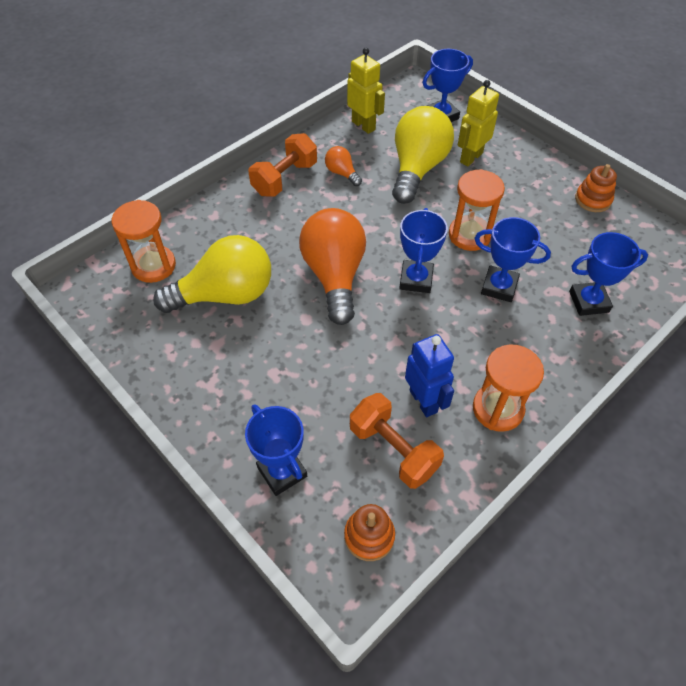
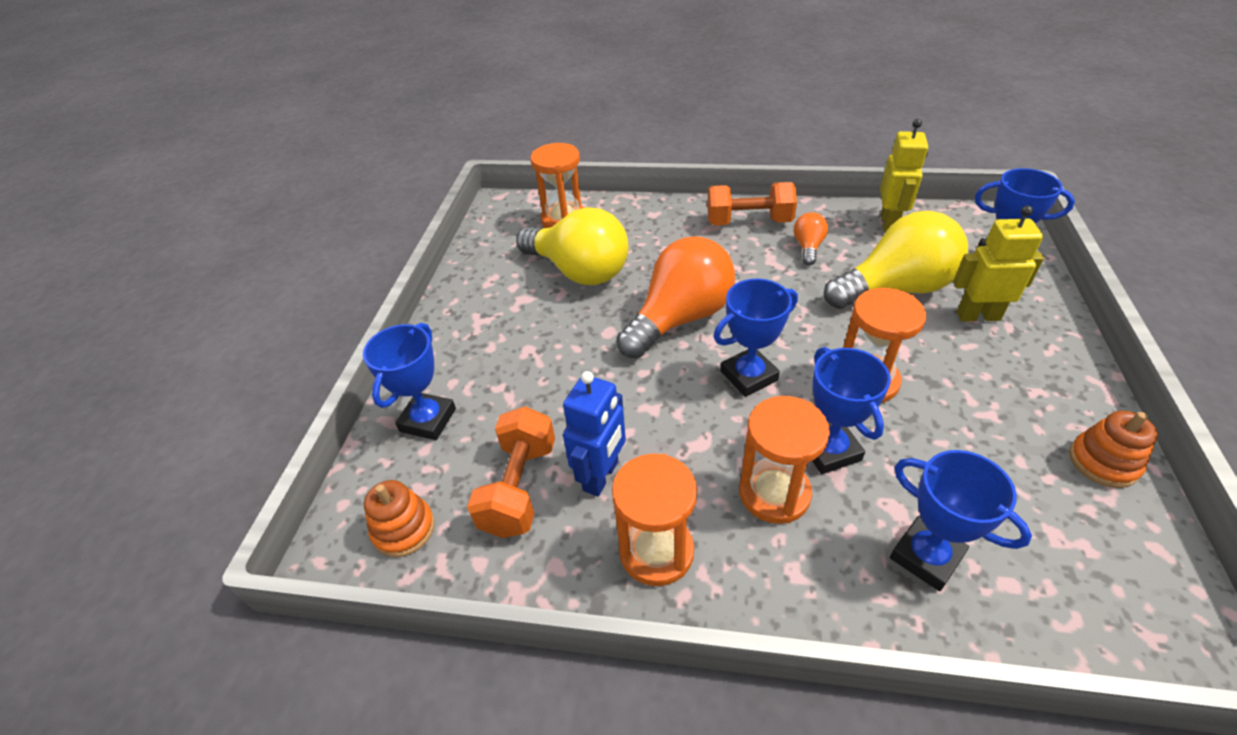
camera: 55 degrees right, 10 degrees down
none -> orange hourglass [739,396,830,524]

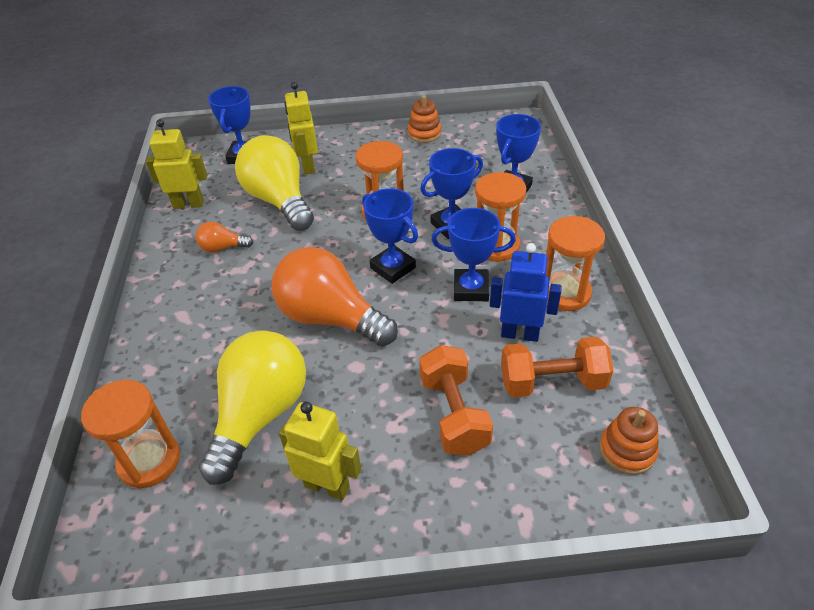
camera: 105 degrees left, 0 degrees up
blue trophy [363,323,456,440] -> blue trophy moved to [431,208,516,301]
orange dumbbell [707,182,797,226] -> orange dumbbell moved to [419,345,493,456]
none -> yellow robot [279,402,361,501]

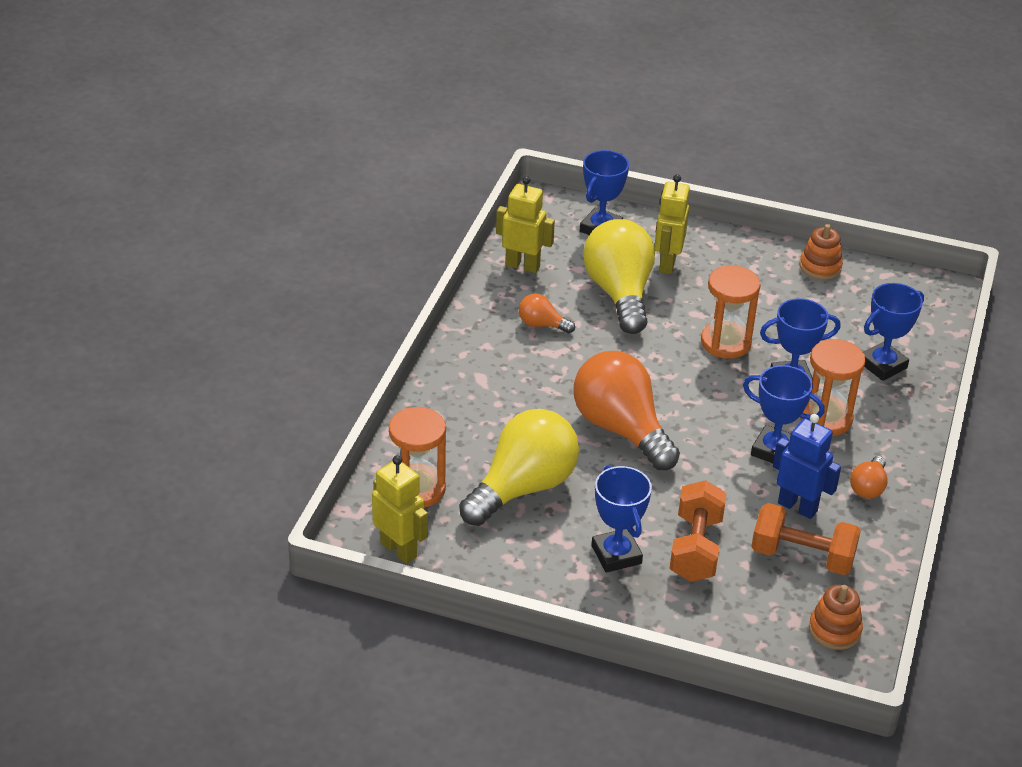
camera: 20 degrees right, 5 degrees down
yellow robot [279,402,361,501] -> yellow robot moved to [372,455,428,564]
blue trophy [362,188,418,284] -> blue trophy moved to [592,465,652,573]
orange hourglass [546,216,605,311] -> orange light bulb [850,456,888,499]

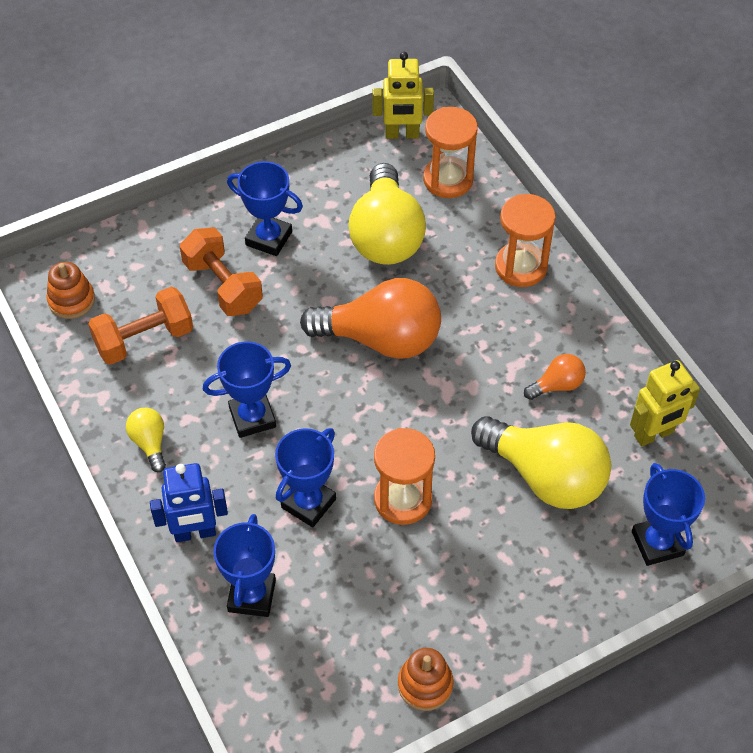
camera: 135 degrees right, 15 degrees up
yellow robot [654,174,690,274] -> none
blue robot [773,414,841,519] -> blue robot moved to [150,463,228,542]
orange hourglass [800,339,865,436] -> orange hourglass moved to [495,194,556,287]
orange light bulb [850,456,888,499] -> yellow light bulb [126,408,166,472]

